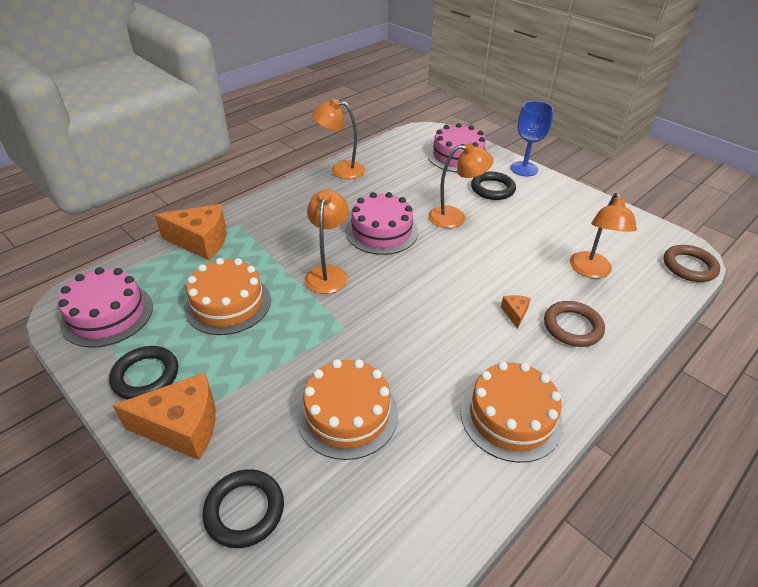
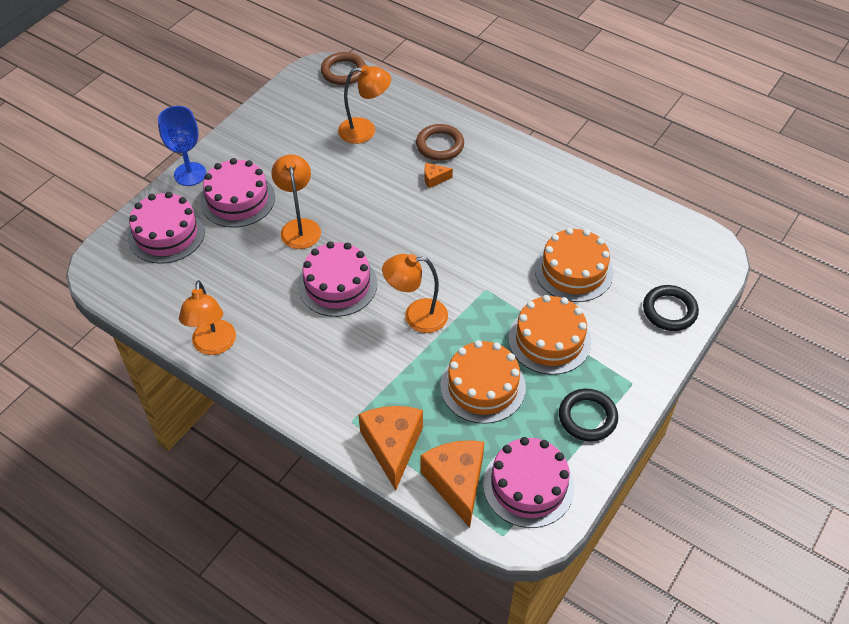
camera: 100 degrees left, 10 degrees up
orange cheese [112,373,216,460] -> orange cheese moved to [420,440,484,528]
orange cake [460,362,563,463] -> orange cake moved to [508,295,591,375]
black ring [471,172,516,200] -> pink cake [200,158,275,228]

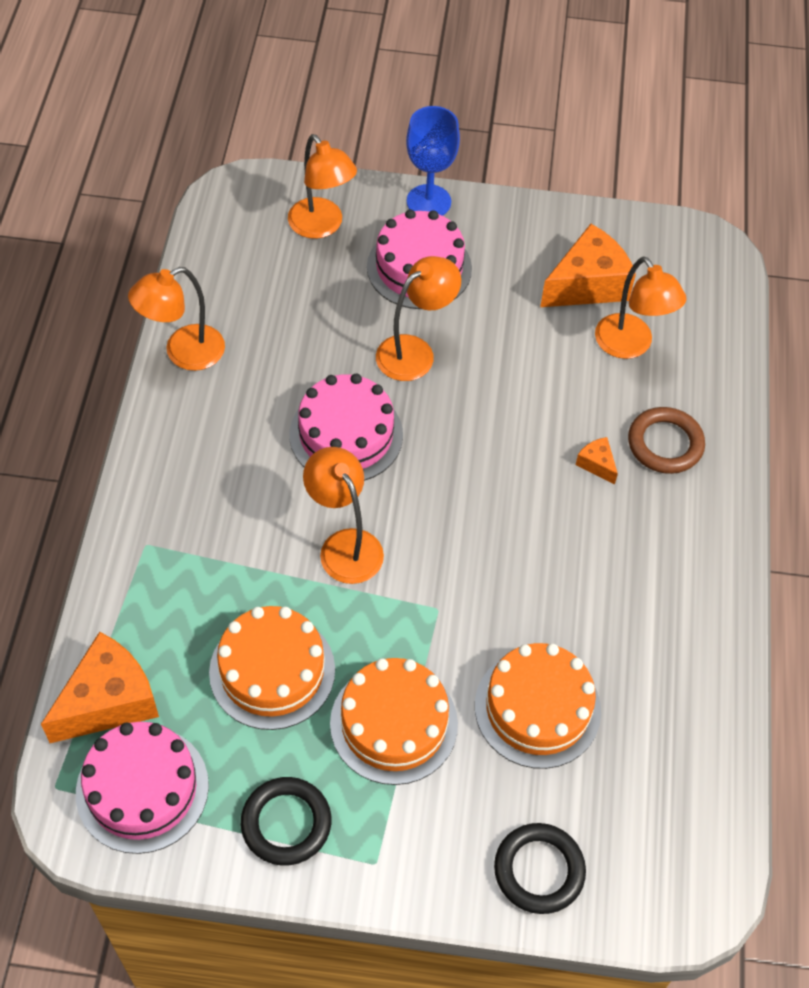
camera: 60 degrees right, 5 degrees up
pink cake [128,192,205,264] -> orange lamp [288,134,357,239]
brown ring [321,52,366,85] -> none
orange cheese [358,406,423,490] -> orange cheese moved to [540,224,636,307]

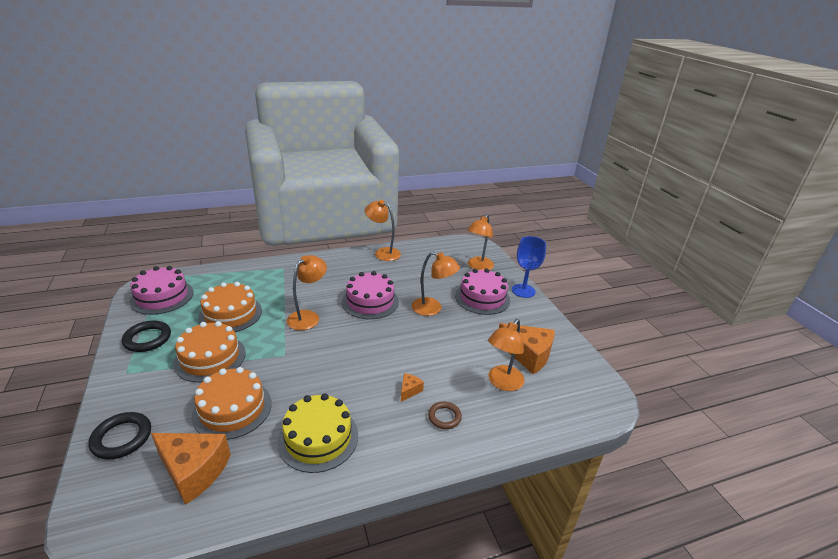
camera: 65 degrees right, 25 degrees down
orange cheese [41,632,159,743] -> orange cheese moved to [151,433,231,505]
brown ring [628,407,705,474] -> brown ring [428,402,462,429], size x0.66
none -> yellow cake [278,393,358,473]

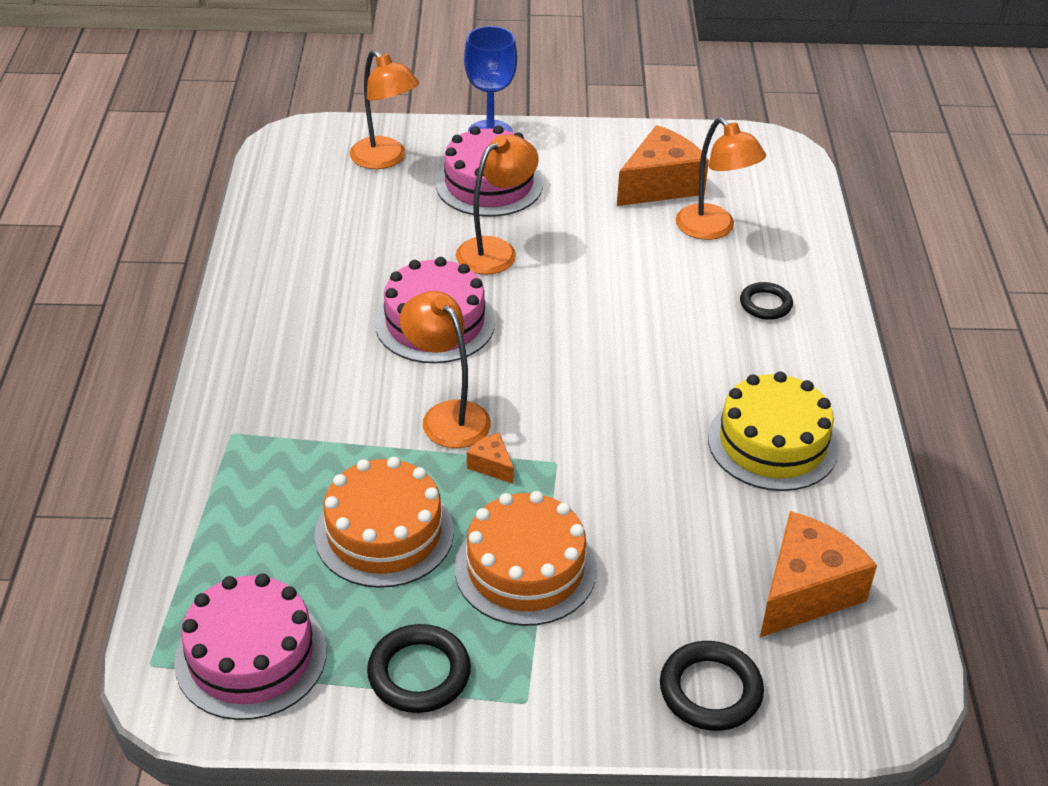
camera: 70 degrees left, 10 degrees up
orange cake [192,367,272,440] -> none
orange lamp [365,200,401,261] -> none
orange cheese [401,373,424,402] -> orange cheese moved to [467,433,514,484]
brown ring [428,402,462,429] -> black ring [740,282,793,320]

